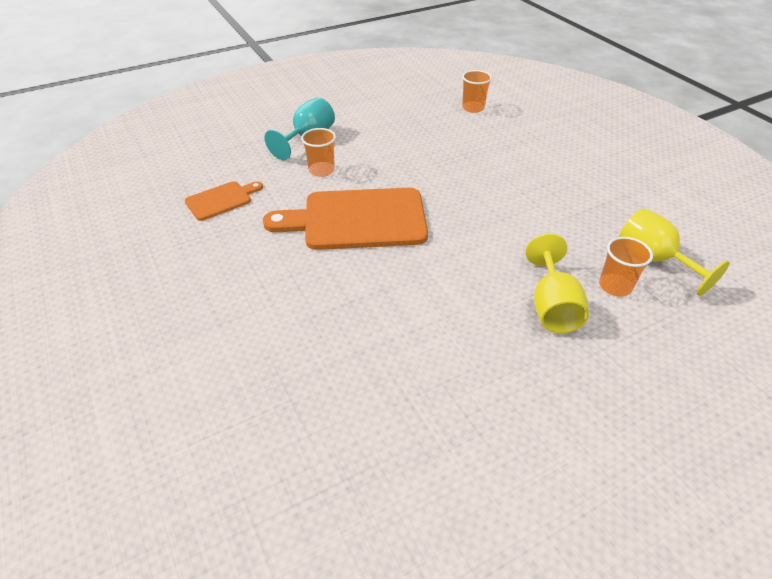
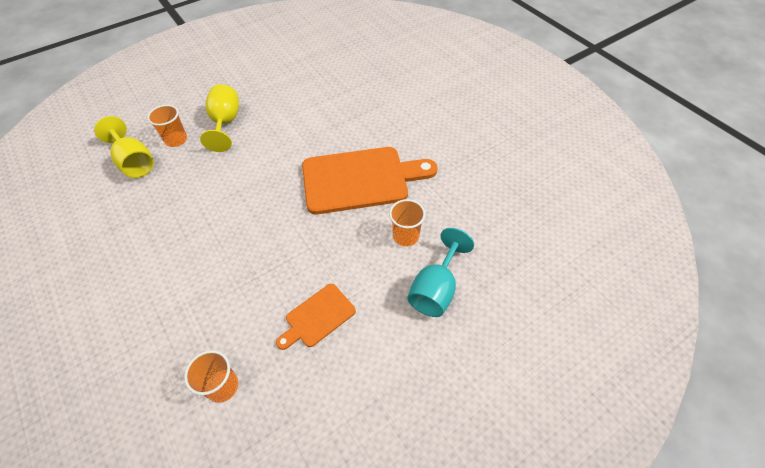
camera: 175 degrees right, 10 degrees up
orange cutting board [185,181,263,221] -> orange cutting board moved to [276,284,356,350]

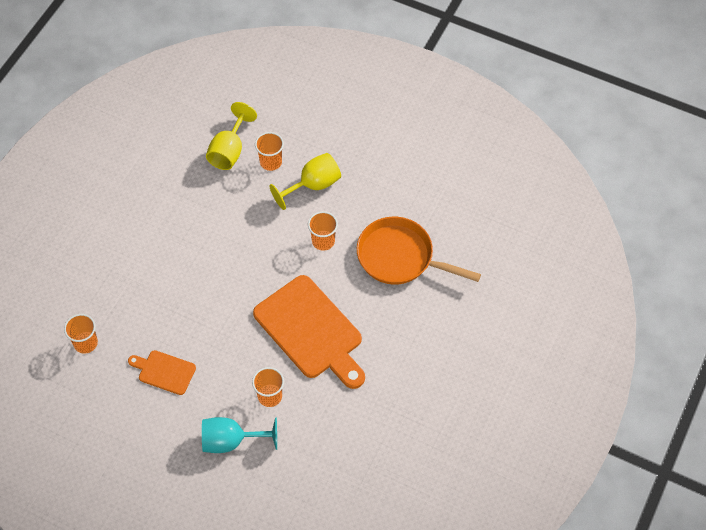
camera: 60 degrees right, 5 degrees up
none -> orange cup [308,211,338,251]
none -> orange pan [357,217,481,285]

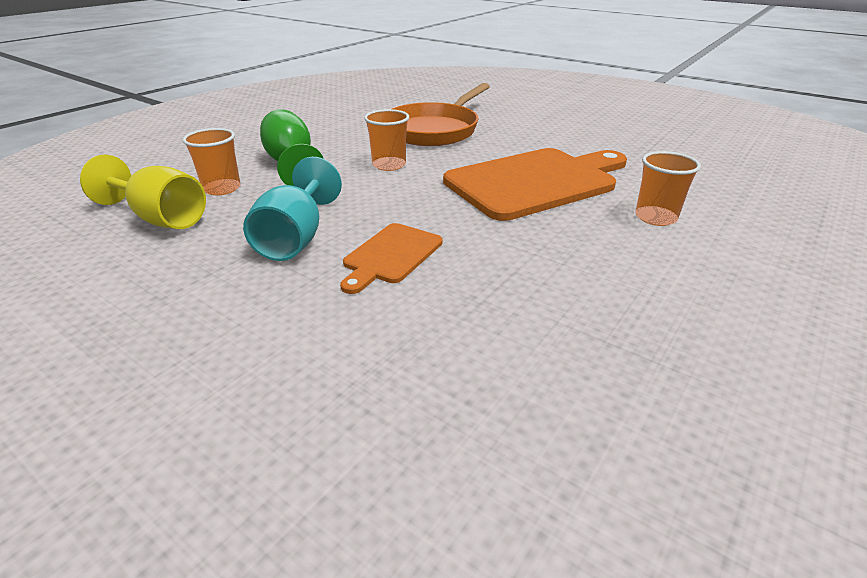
camera: 80 degrees left, 25 degrees down
orange cup [64,314,98,354] -> none
orange cutting board [128,350,196,395] -> orange cutting board moved to [340,223,443,294]
turquoise goblet [202,417,277,453] -> turquoise goblet moved to [243,157,342,261]
yellow goblet [269,153,341,210] -> green goblet [260,109,324,186]

